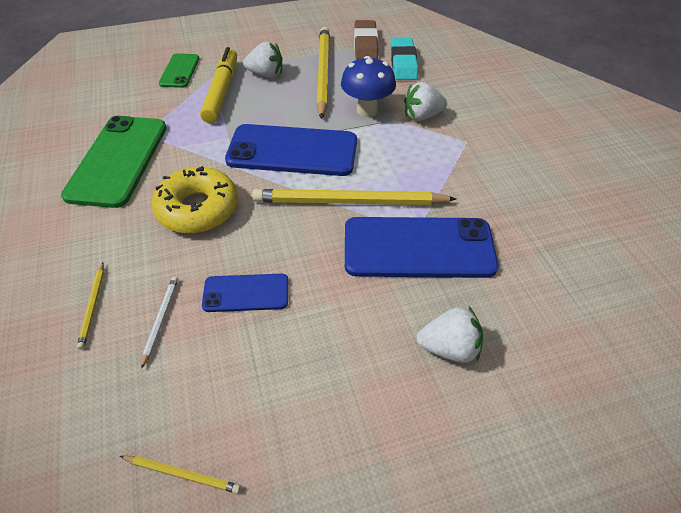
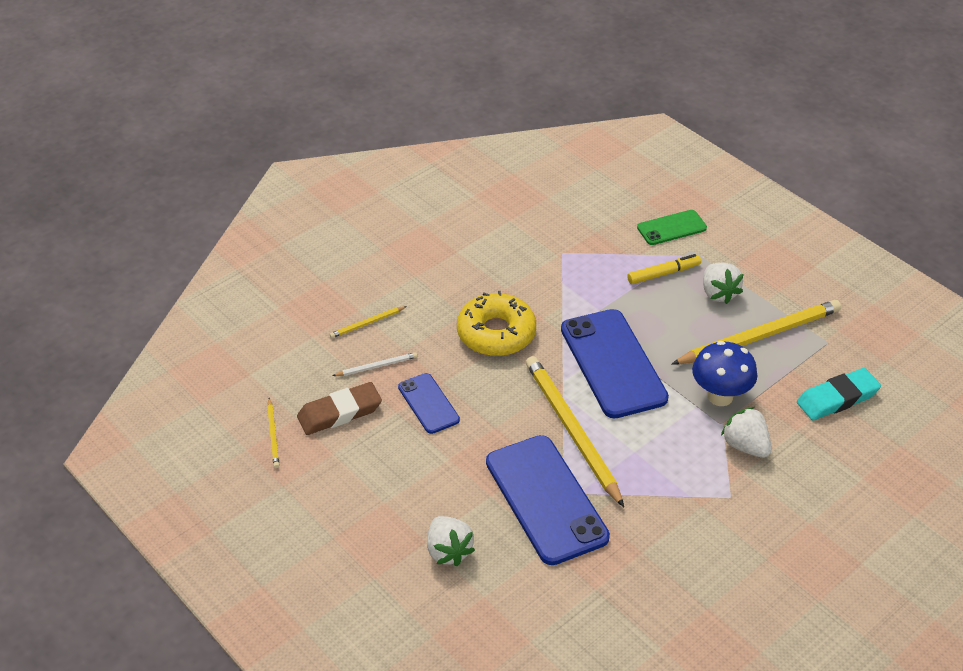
camera: 65 degrees right, 5 degrees down
green phone [61,116,167,208] -> none
yellow marker [200,47,237,123] -> yellow marker [627,254,701,284], size x0.62
brown eraser [354,20,378,60] -> brown eraser moved to [297,382,382,435]

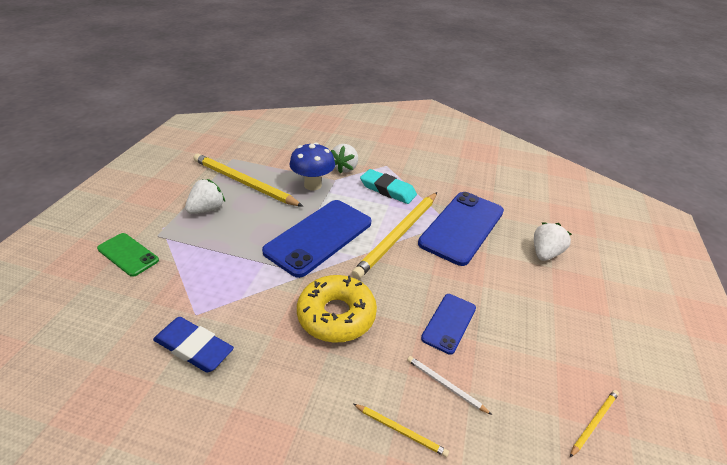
camera: 125 degrees left, 5 degrees down
brown eraser [297,382,382,435] -> none
yellow marker [627,254,701,284] -> none
turquoise eraser [797,368,881,420] -> turquoise eraser moved to [360,169,417,204]
none -> blue eraser [153,317,234,373]

